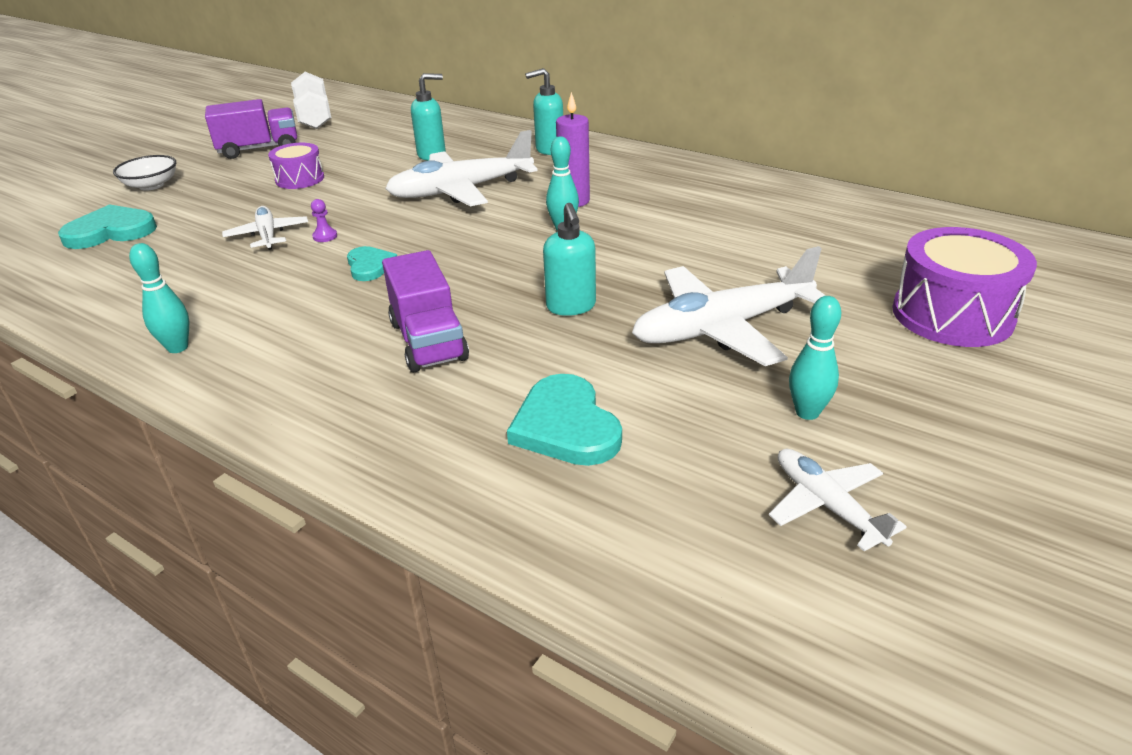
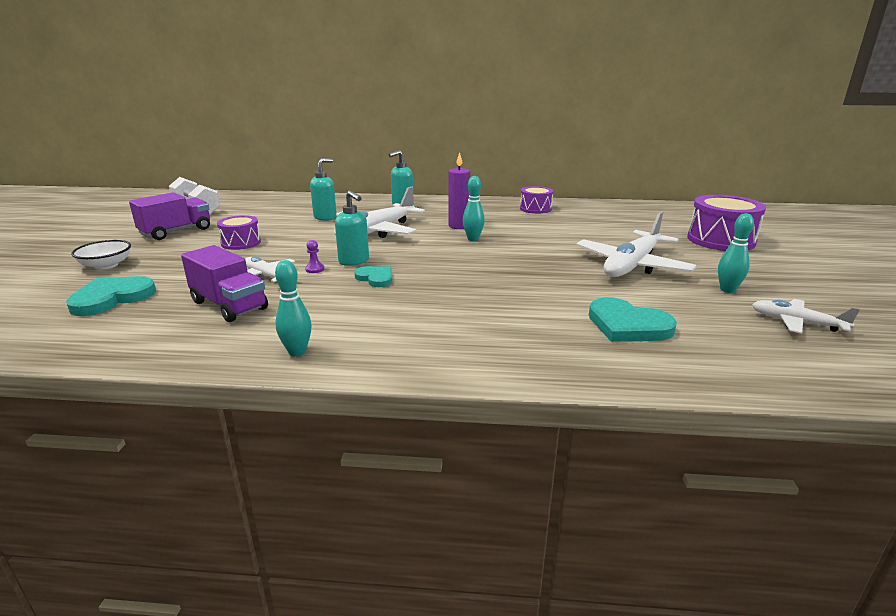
camera: 30 degrees left, 10 degrees down
purple truck [382,250,469,372] -> purple truck moved to [181,245,268,322]
turquoise soap dispenser [543,203,596,316] -> turquoise soap dispenser moved to [335,190,369,266]
none -> purple drum [520,186,553,214]

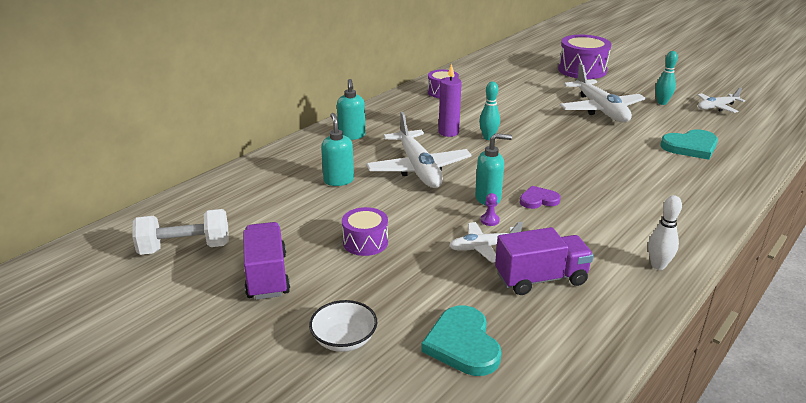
camera: 55 degrees left, 5 degrees up
turquoise bowling pin [275,260,312,357] -> white bowling pin [648,195,682,270]
turquoise heart [354,266,392,287] -> purple heart [520,186,561,209]

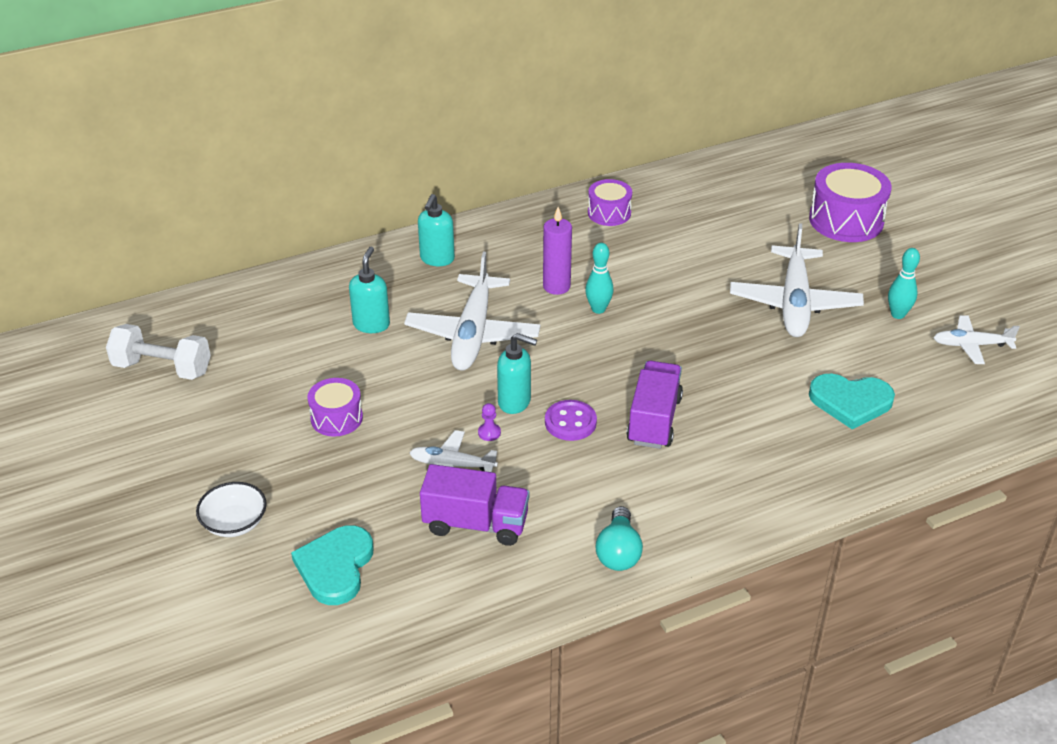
camera: 25 degrees right, 10 degrees up
purple truck [243,222,290,300] -> purple truck moved to [626,361,683,449]
purple heart [520,186,561,209] -> purple button [545,400,597,441]
white bowling pin [648,195,682,270] -> turquoise light bulb [596,506,643,571]

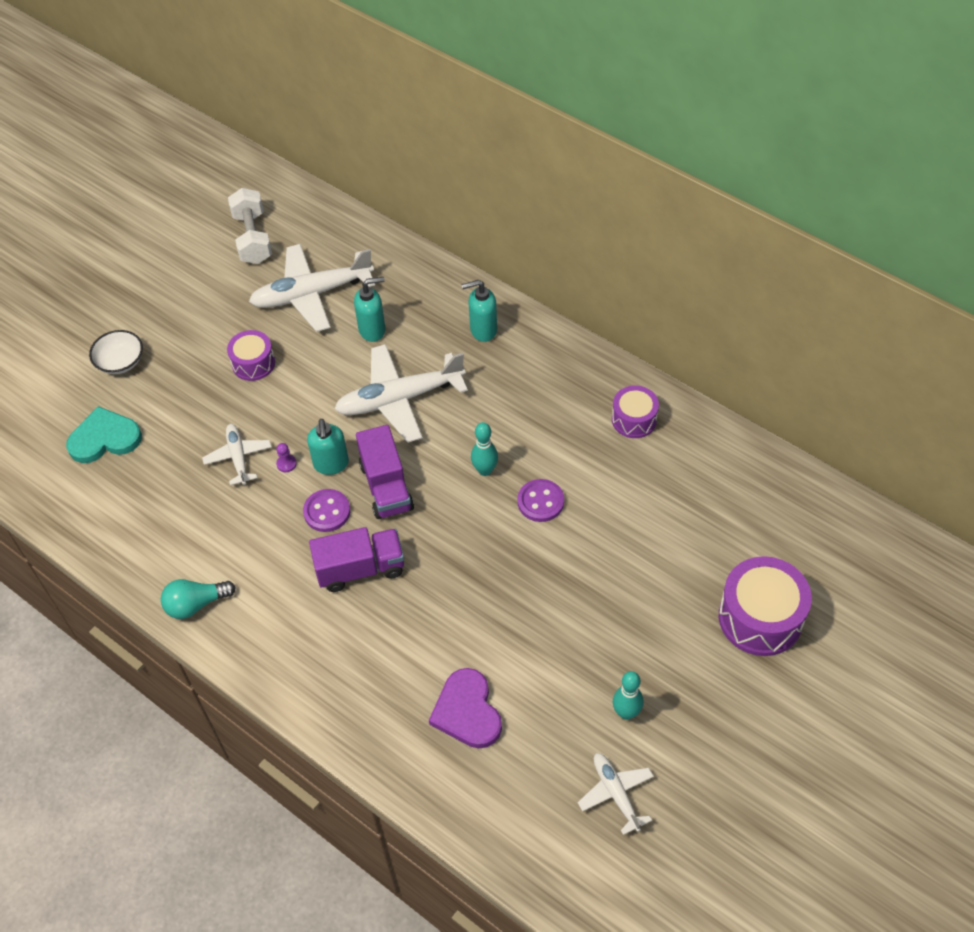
camera: 65 degrees right, 15 degrees up
purple truck [420,464,529,546] -> purple truck moved to [356,425,414,519]
purple candle [543,207,572,295] -> none
white plane [730,223,864,337] -> white plane moved to [249,244,375,332]
turquoise heart [809,374,895,430] -> purple heart [429,668,502,749]
none -> purple button [518,479,564,522]

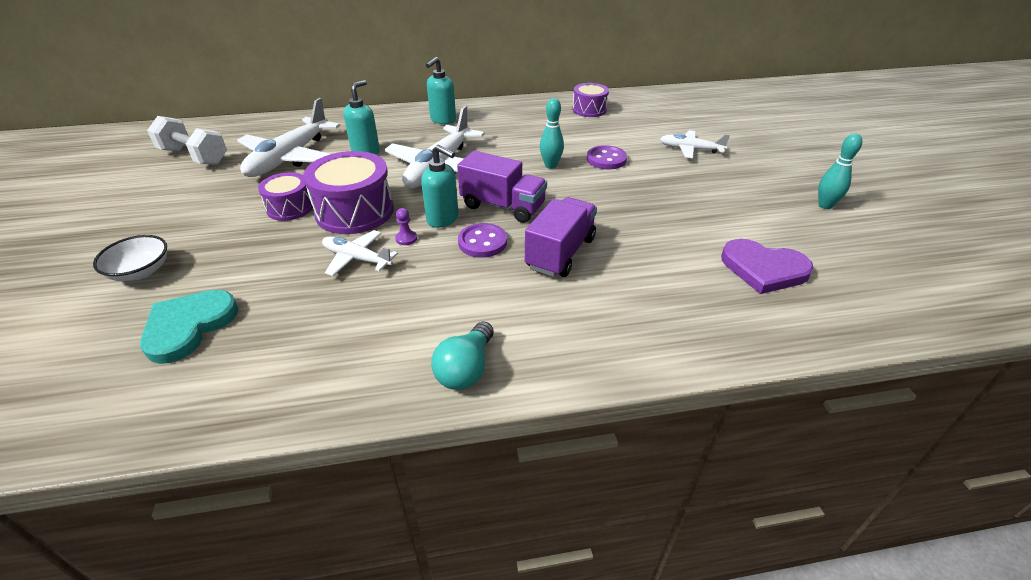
camera: 50 degrees left, 15 degrees down
white plane [578,753,654,835] -> white plane moved to [660,130,730,158]
purple drum [719,556,812,656] -> purple drum moved to [303,151,394,234]

